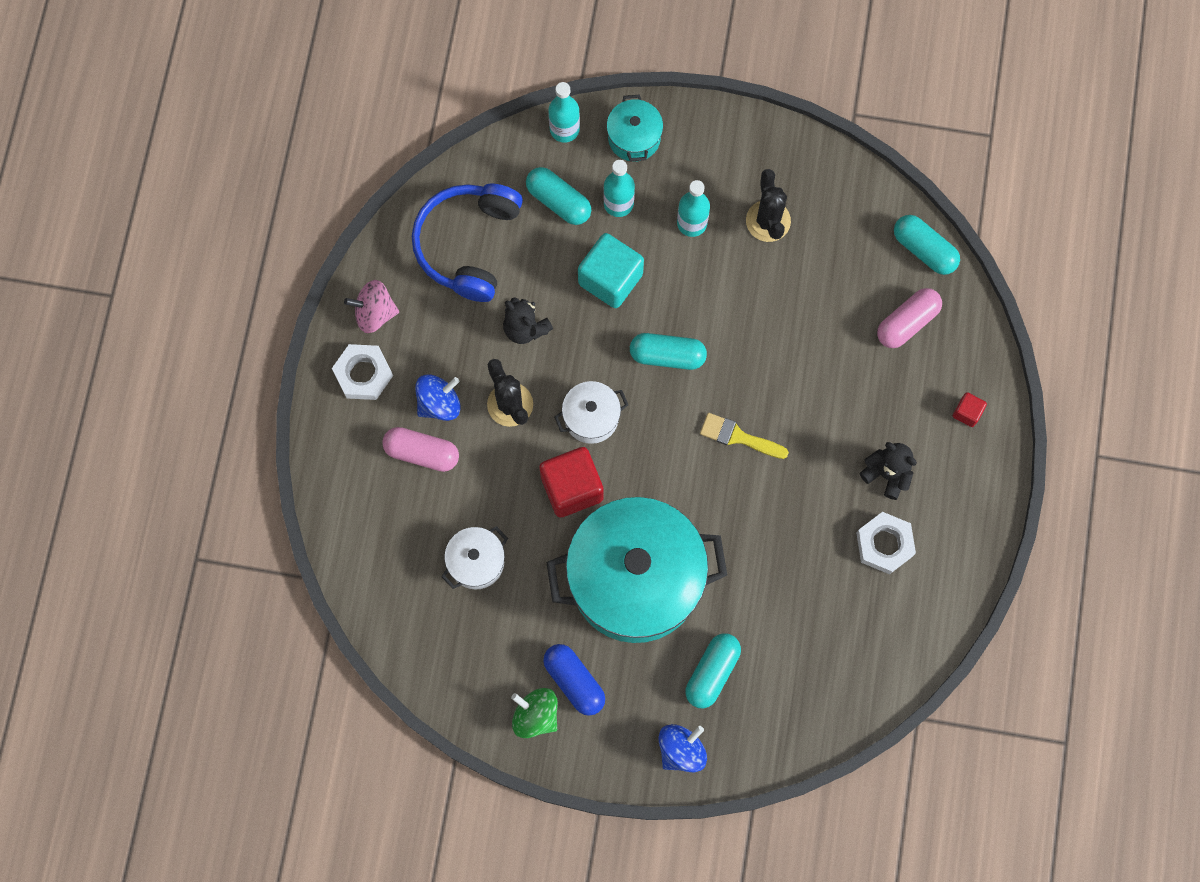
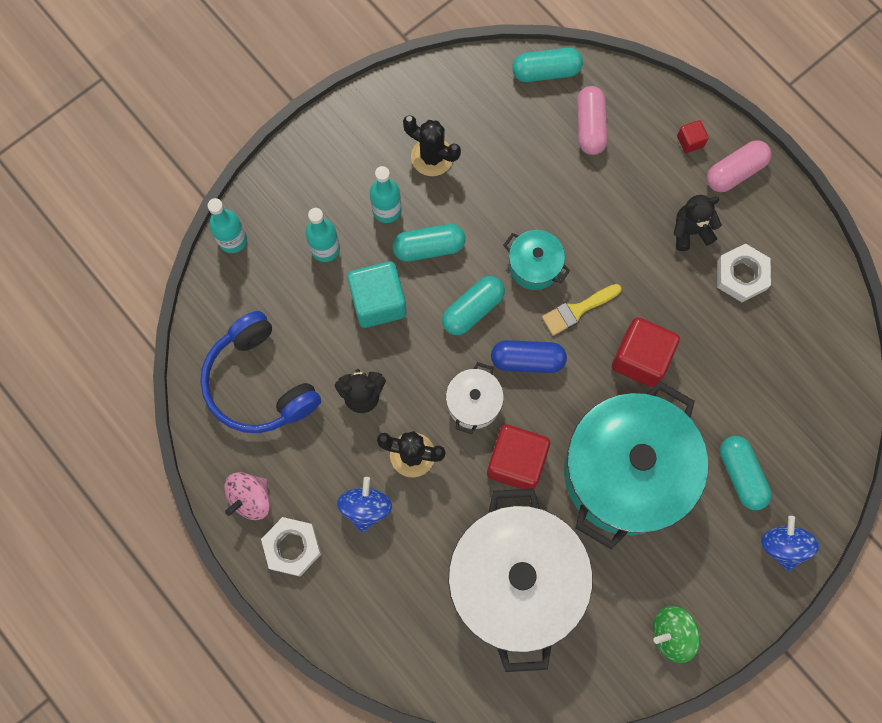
camera: 50 degrees left, 0 degrees up
pink capsule [382,427,459,472] -> pink capsule moved to [707,140,772,192]
white pot [441,526,508,589] -> white pot [448,488,593,672], size x2.31
turquoise capsule [526,167,591,225] -> turquoise capsule moved to [392,224,466,262]
blue capsule [543,644,605,716] -> blue capsule moved to [491,340,567,373]
turquoise pot [607,94,663,162] -> turquoise pot moved to [503,230,570,290]
none -> red cube [612,317,680,387]

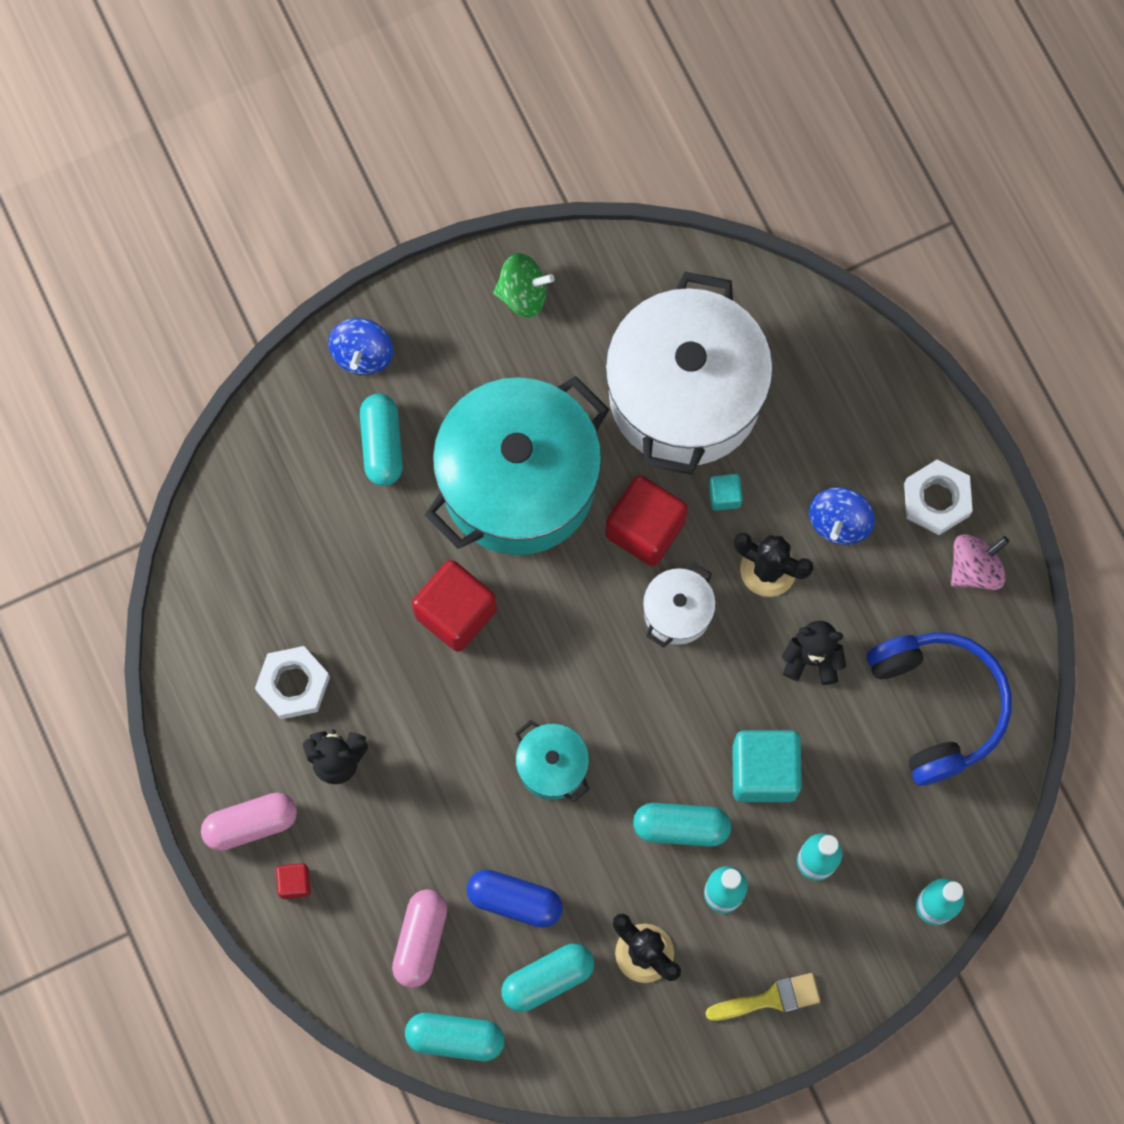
camera: 165 degrees left, 0 degrees up
turquoise capsule [442,276,505,335] -> turquoise capsule moved to [501,943,594,1012]
blue capsule [491,340,567,373] -> blue capsule moved to [467,870,563,928]
yellow brush [542,284,622,336] -> yellow brush moved to [706,973,820,1021]
none -> turquoise cube [709,474,743,510]

